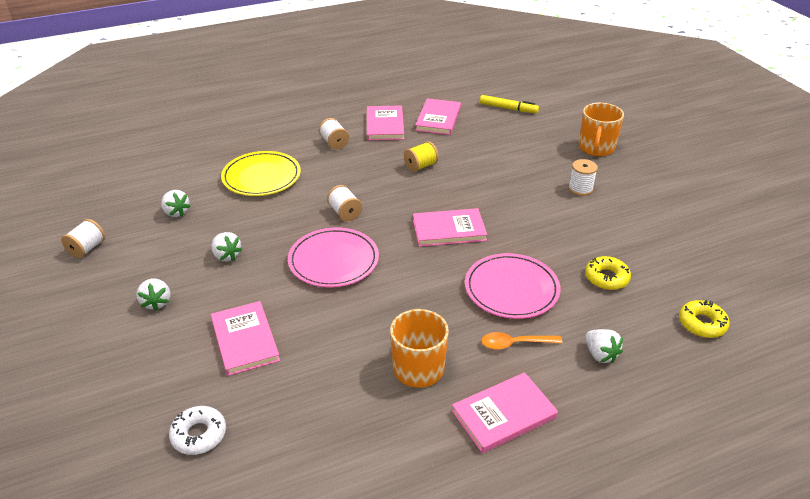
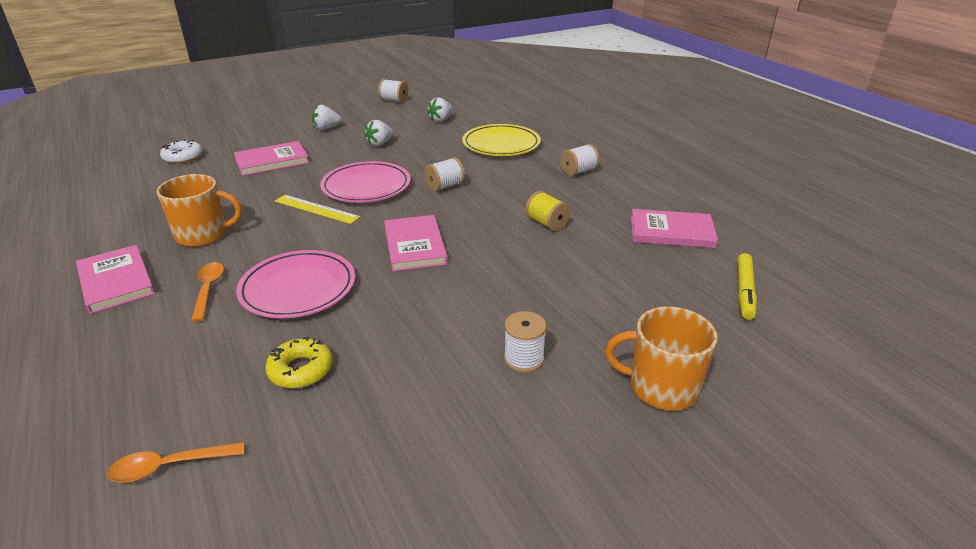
camera: 85 degrees right, 5 degrees down
pink book [367,105,404,140] -> none
white strawberry [585,329,623,364] -> none
yellow donut [679,300,730,338] -> orange spoon [107,442,245,483]
none -> yellow ruler [275,195,360,224]

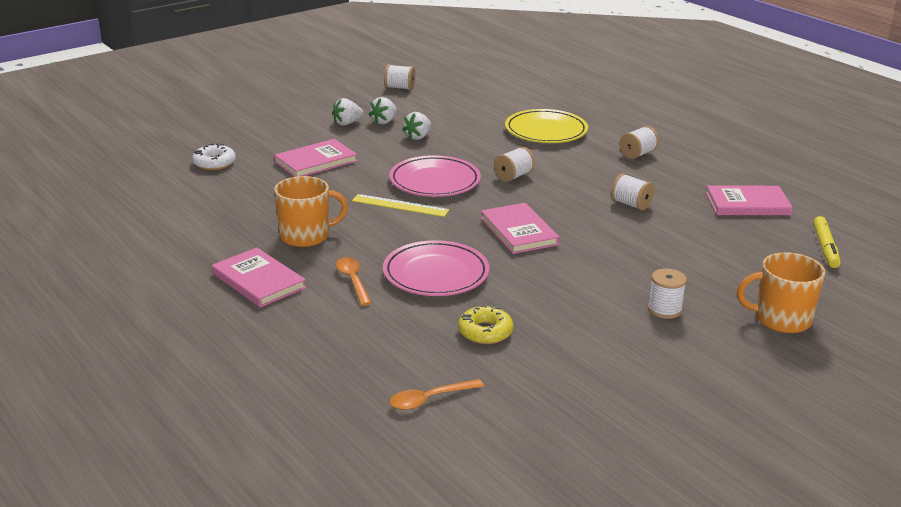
camera: 10 degrees left, 5 degrees down
white strawberry [427,97,453,122] -> white strawberry moved to [369,97,397,124]
yellow spool [526,191,571,231] -> white spool [611,173,654,210]

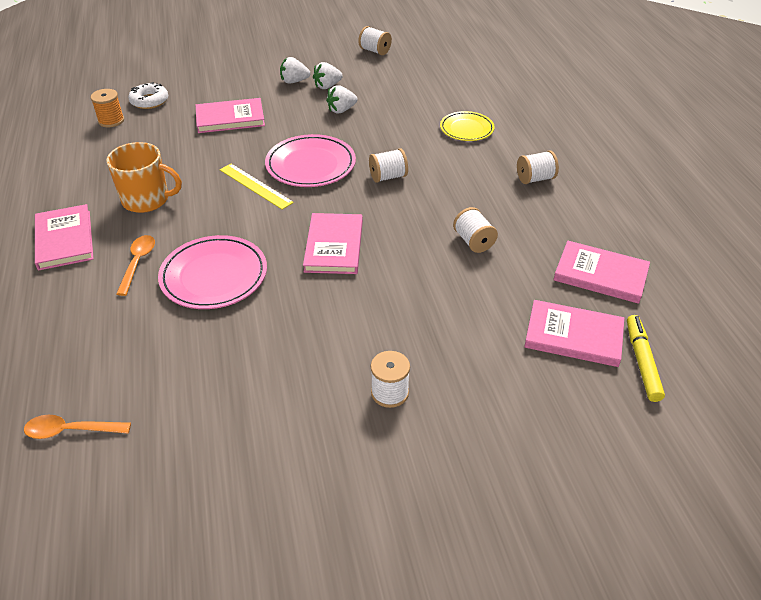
camera: 25 degrees right, 15 degrees up
yellow donut [458,304,514,344] -> none
yellow plate [505,109,588,143] -> yellow plate [440,111,495,141], size x0.64
orange mug [737,252,825,333] -> none
yellow marker [813,216,841,268] -> yellow marker turned 150 degrees clockwise [627,315,665,402]
none -> orange spool [91,89,124,127]
none -> pink book [524,300,624,367]

